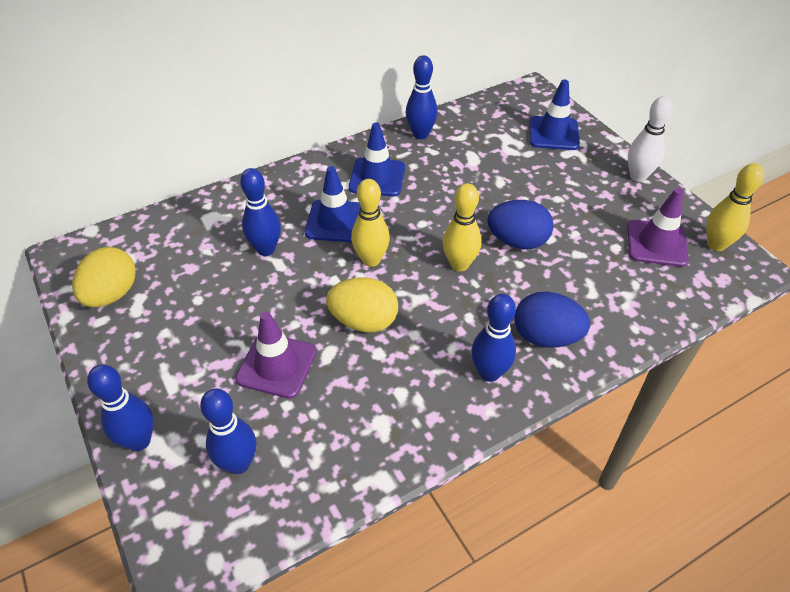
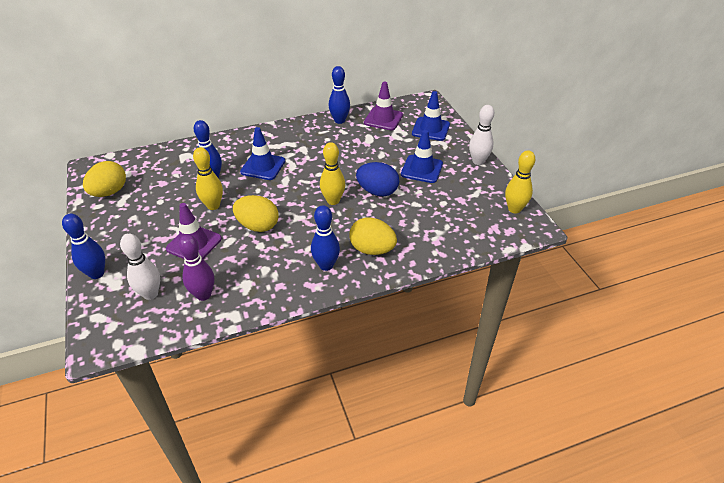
camera: 10 degrees right, 5 degrees down
blue bowling pin [200,388,257,474] -> white bowling pin [120,234,160,300]
blue traffic cone [349,123,405,197] -> blue traffic cone moved to [401,130,443,183]
yellow bowling pin [351,179,390,267] -> yellow bowling pin moved to [193,147,223,210]
blue egg [514,292,590,348] -> yellow egg [349,217,397,255]
purple traffic cone [627,188,689,267] -> purple traffic cone moved to [364,81,403,130]
none -> purple bowling pin [178,235,214,301]

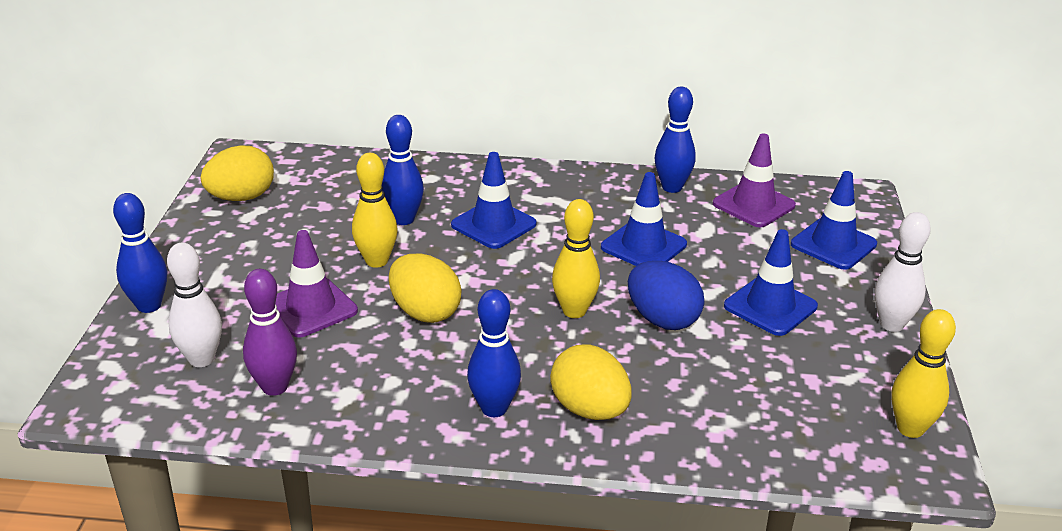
camera: 25 degrees right, 10 degrees down
none -> blue traffic cone [601,172,687,266]

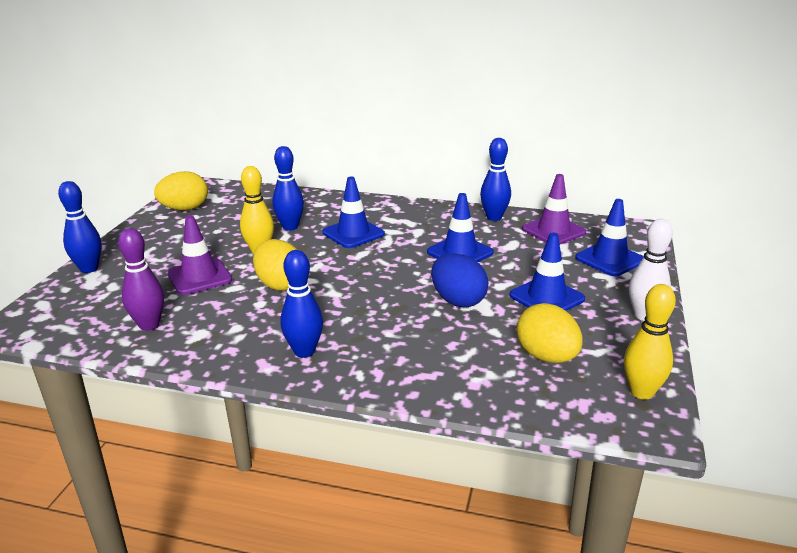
camera: 10 degrees right, 5 degrees down
white bowling pin [167,243,222,367] -> none
yellow egg [550,344,632,420] -> yellow egg moved to [516,303,583,363]
yellow bowling pin [552,199,600,318] -> none

